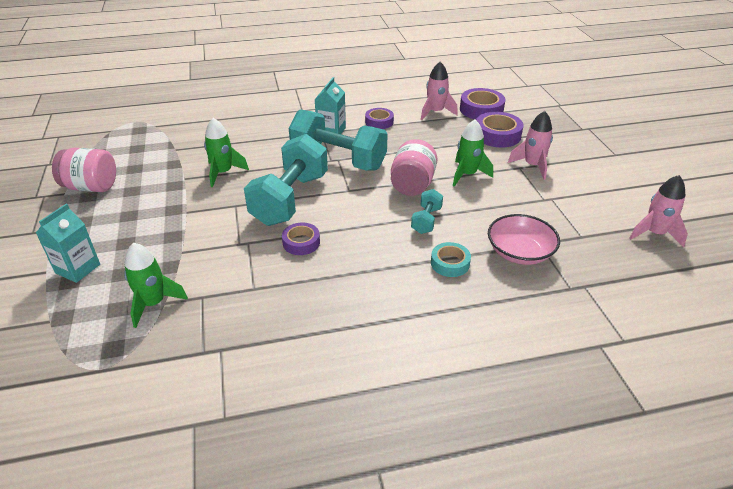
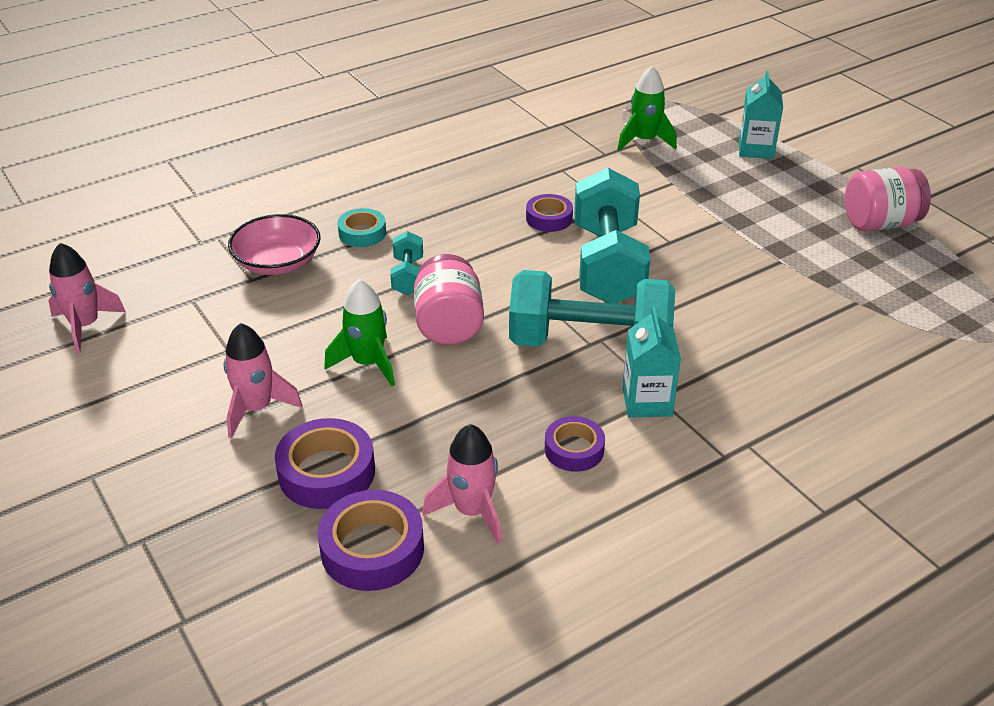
camera: 160 degrees right, 0 degrees up
green rocket [204,118,249,187] -> none

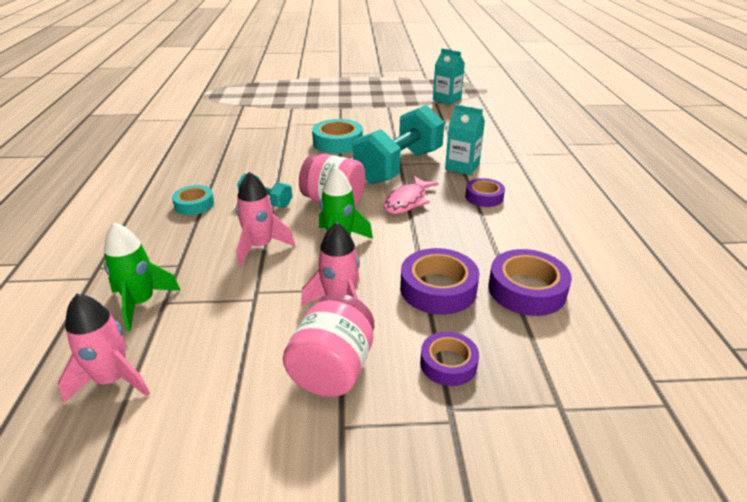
camera: 60 degrees left, 5 degrees down
pink bowl [228,214,320,275] -> none
pink rocket [422,424,502,545] -> pink rocket moved to [236,172,295,266]
purple tape [526,194,573,232] -> purple tape moved to [420,332,479,386]
turquoise dumbbell [574,168,650,304] -> turquoise tape [312,119,363,154]
green rocket [617,66,677,151] -> green rocket moved to [104,222,181,331]
turquoise carton [739,70,783,159] -> turquoise carton moved to [433,48,465,105]
pink jar [845,167,931,232] -> pink jar moved to [283,293,374,397]
none -> pink fish [383,176,439,214]

